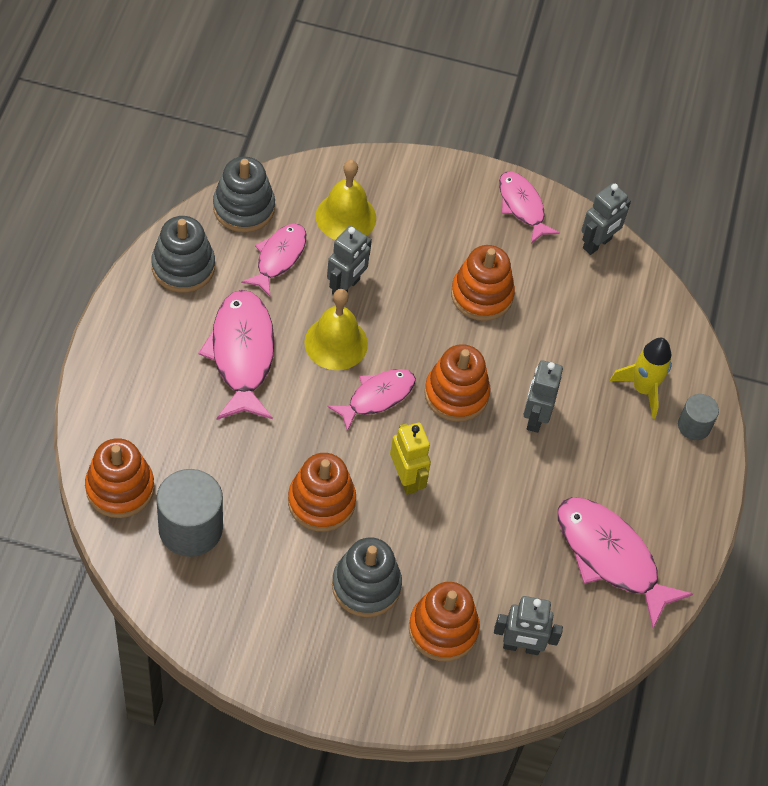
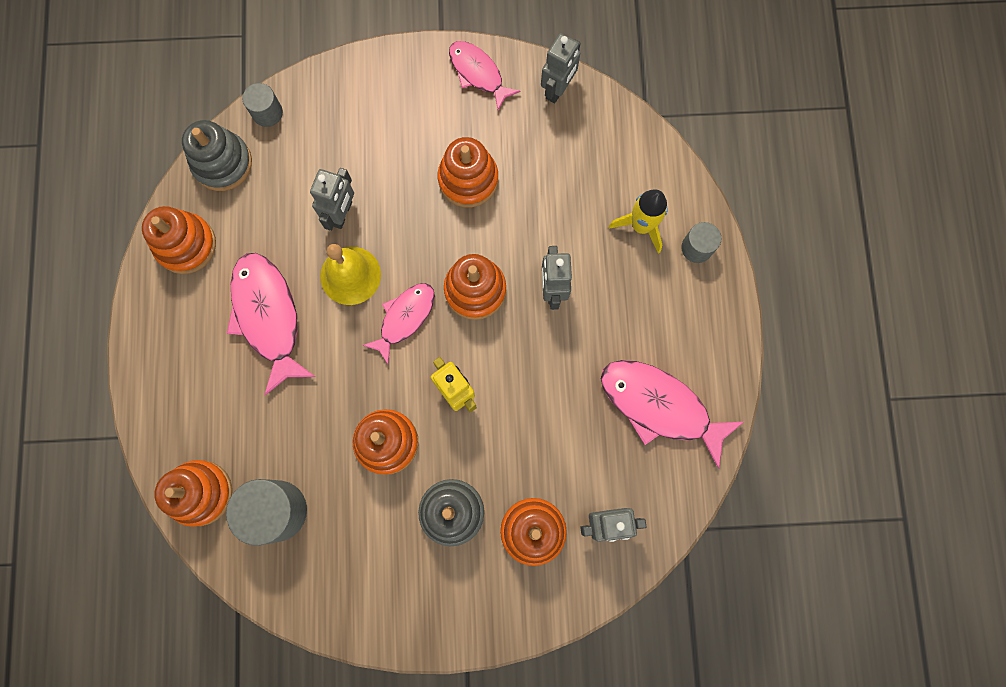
camera: 10 degrees left, 20 degrees up
grey stacking toy [151,216,215,292] -> orange stacking toy [142,206,216,274]
pink fish [241,223,306,296] -> none
yellow bell [316,160,376,240] -> none
none -> grey cylinder [242,83,283,127]

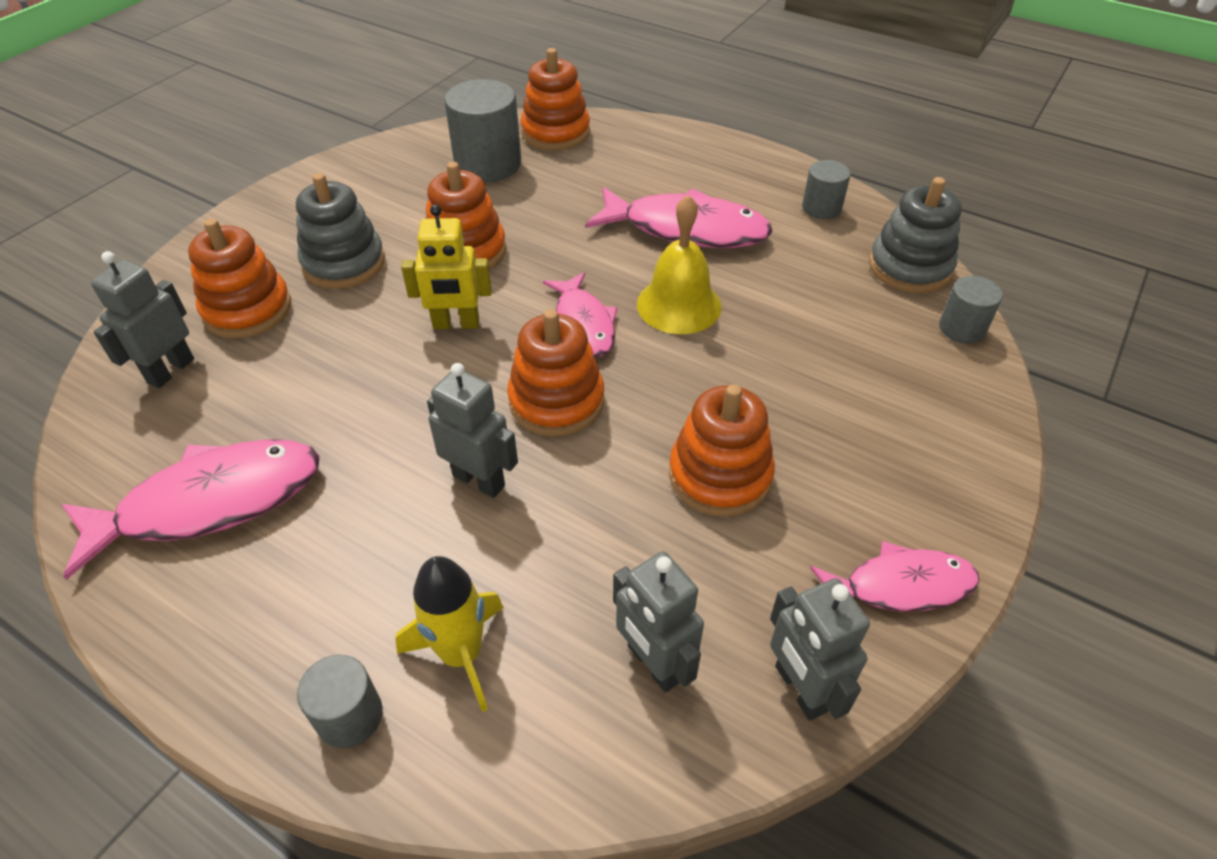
camera: 125 degrees right, 30 degrees down
orange stacking toy [142,206,216,274] -> grey cylinder [802,160,851,219]
grey robot [310,168,354,231] -> grey robot moved to [613,551,704,693]

